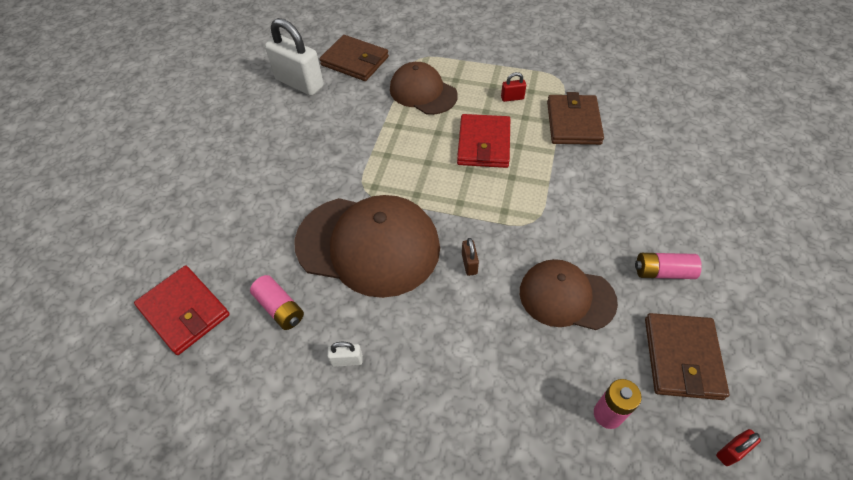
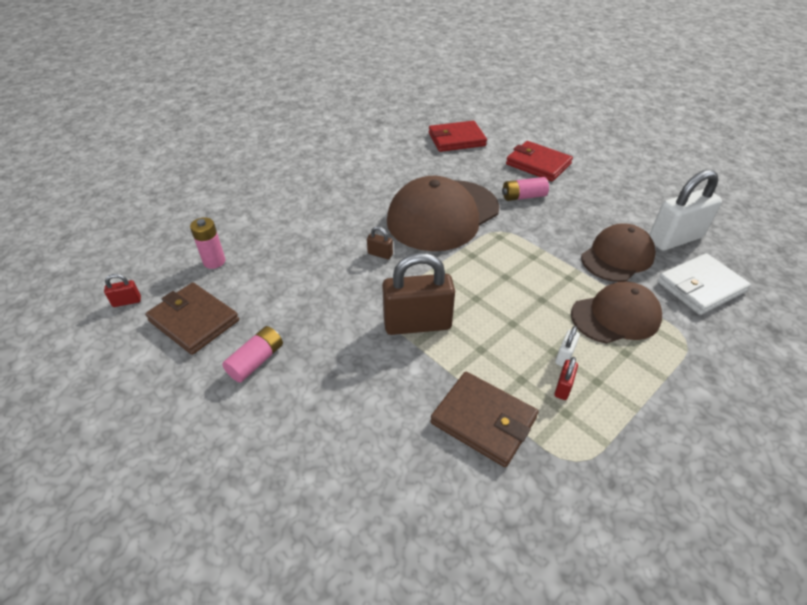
camera: 120 degrees right, 10 degrees down
pink battery [250,275,304,330] -> pink battery moved to [502,177,549,201]
brown wallet [319,35,389,81] -> white wallet [657,253,751,315]
white padlock [327,342,363,367] -> white padlock moved to [555,326,580,367]
red wallet [457,114,510,168] -> red wallet moved to [506,141,573,182]
brown cap [520,259,618,330] -> brown cap moved to [581,223,656,282]
red padlock [716,429,761,466] -> red padlock turned 75 degrees clockwise [104,274,141,307]
none -> brown padlock [382,253,455,335]

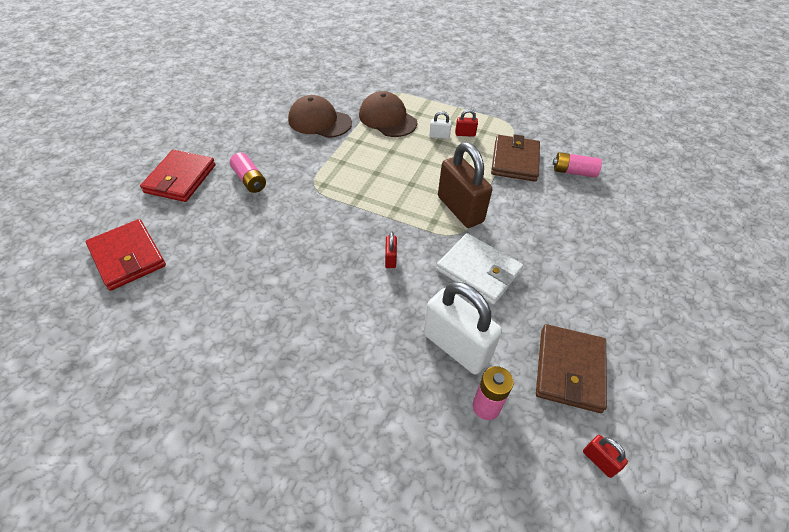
camera: 115 degrees left, 5 degrees up
pink battery [222,326,283,382] -> pink battery moved to [553,152,602,178]
brown padlock [367,226,393,259] -> red padlock [385,231,397,268]
brown cap [387,176,499,251] -> none
white padlock [649,170,722,251] -> white padlock moved to [423,282,502,374]
white wallet [657,253,751,315] -> white wallet moved to [436,233,523,305]

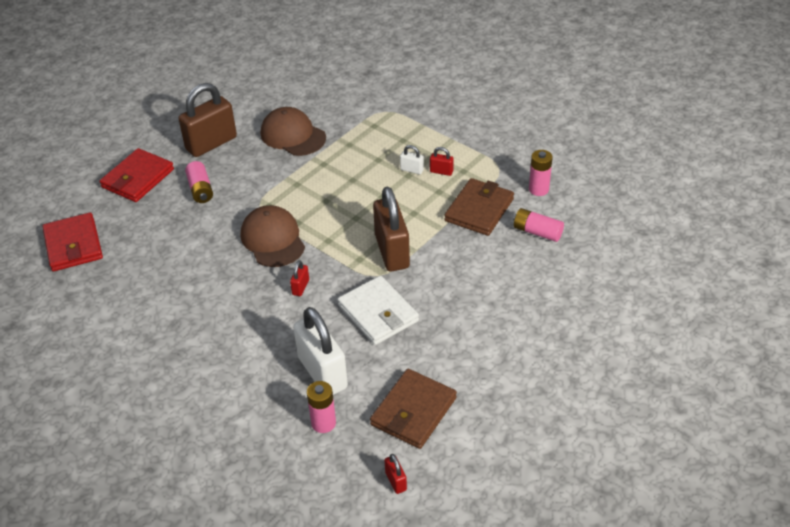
camera: 20 degrees right, 5 degrees down
brown cap [359,91,417,137] -> brown cap moved to [241,205,305,267]
none -> brown padlock [178,83,237,157]
none -> pink battery [529,150,553,196]

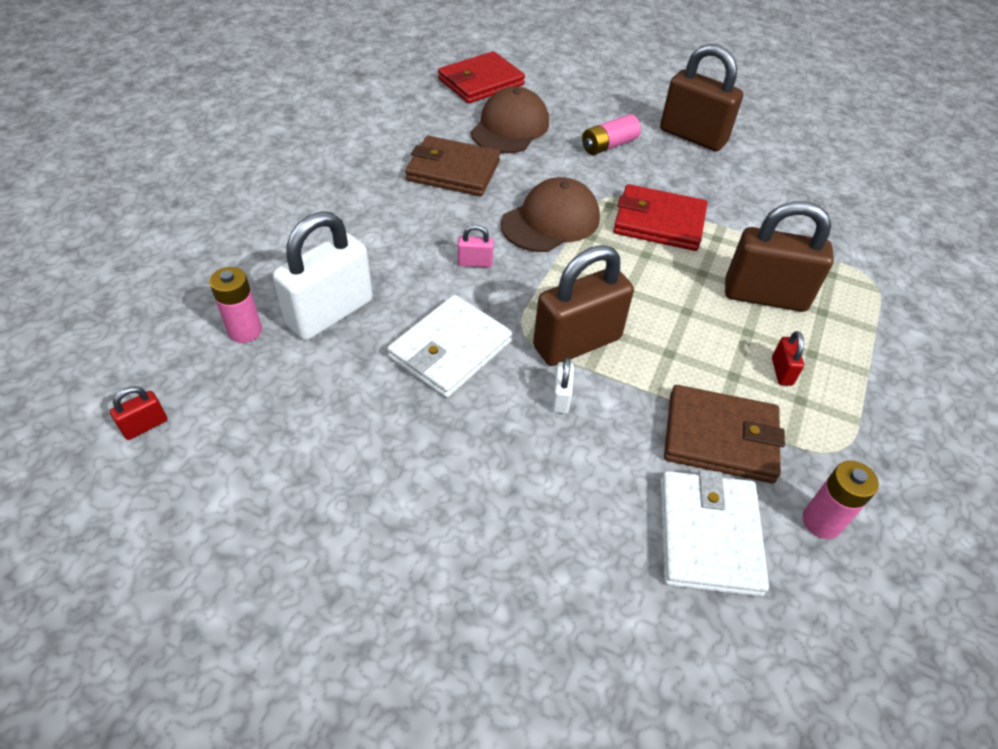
camera: 70 degrees right, 5 degrees up
red wallet [100,148,174,202] -> red wallet moved to [613,184,707,251]
brown cap [261,107,326,156] -> brown cap moved to [471,86,549,153]
red padlock [290,260,309,296] -> pink padlock [458,225,494,267]
brown wallet [370,369,457,449] -> brown wallet moved to [405,136,500,196]
white padlock [400,145,424,174] -> white padlock moved to [552,357,574,414]
pink battery [513,208,564,242] -> white wallet [660,470,769,597]
none -> brown padlock [725,201,834,312]

